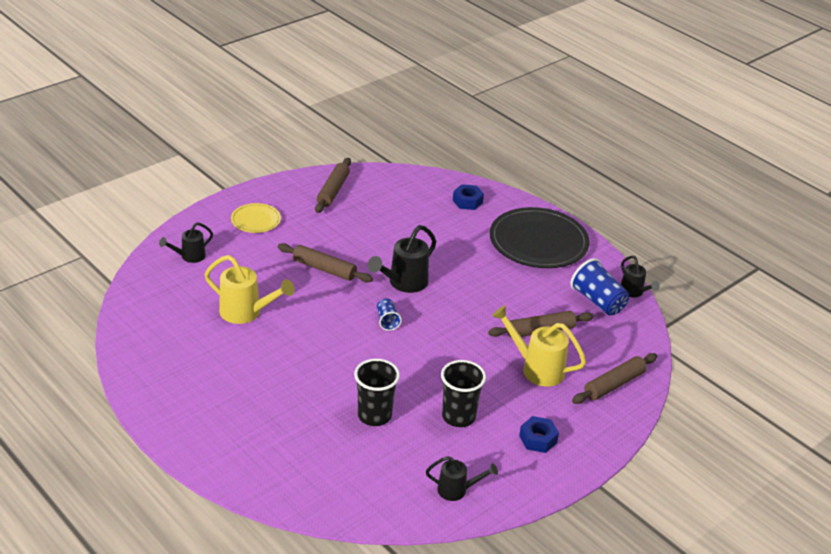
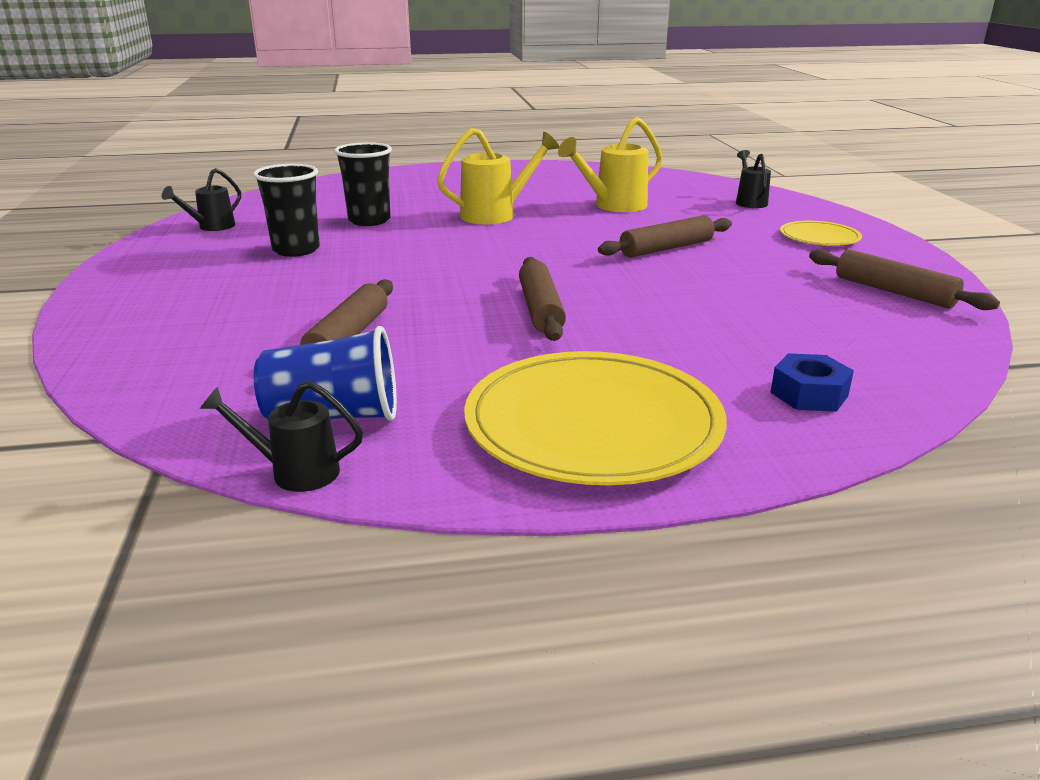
camera: 125 degrees right, 10 degrees down
black watering can [368,225,437,293] -> none
blue cup [377,299,402,331] -> none
black plate [490,207,590,268] -> yellow plate [464,351,727,485]
yellow watering can [492,305,586,387] -> yellow watering can moved to [437,128,559,224]
blue nut [519,416,559,453] -> none
brown rolling pin [572,353,657,404] -> brown rolling pin moved to [519,257,566,341]

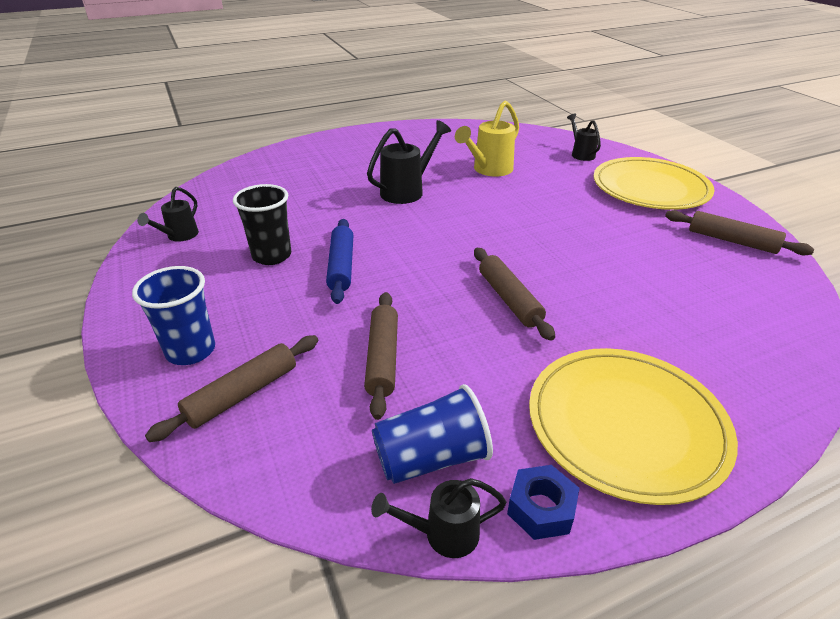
camera: 15 degrees left, 10 degrees up
black cup [334,142,392,226] -> none
yellow watering can [437,128,559,224] -> black watering can [367,120,451,204]
brown rolling pin [598,215,732,258] -> brown rolling pin moved to [145,335,318,442]
blue nut [770,353,854,412] -> blue nut moved to [507,465,580,540]
yellow plate [780,221,862,246] -> yellow plate [594,157,715,210], size x2.01
none -> blue cup [132,266,215,365]
none -> blue rolling pin [326,219,353,304]

